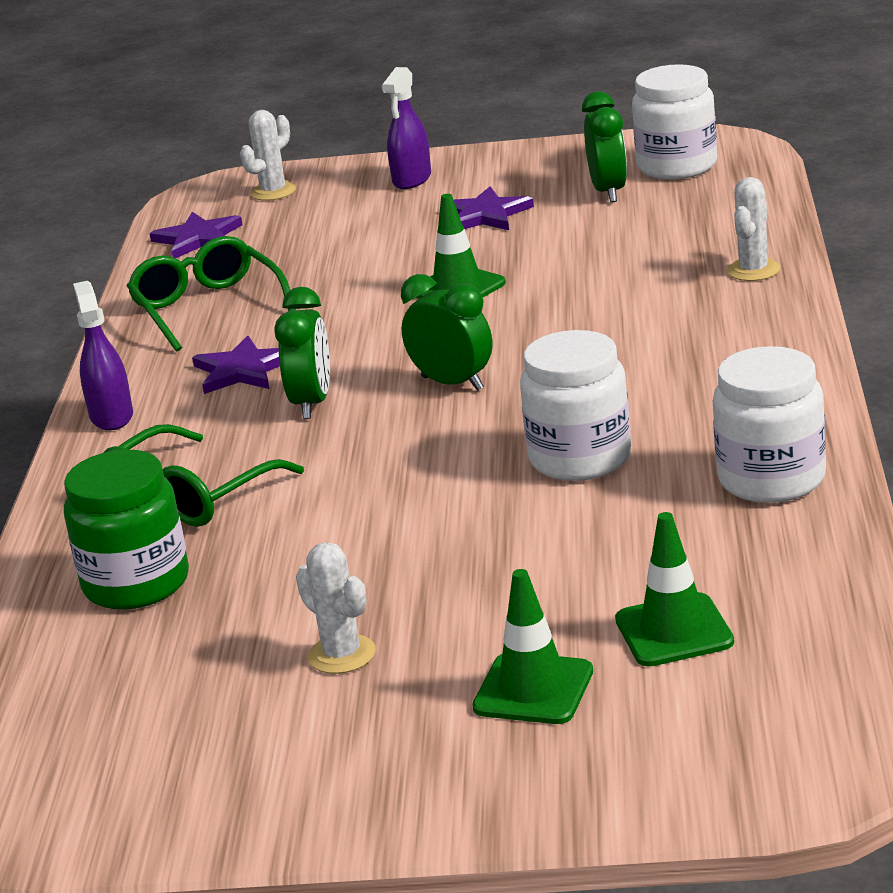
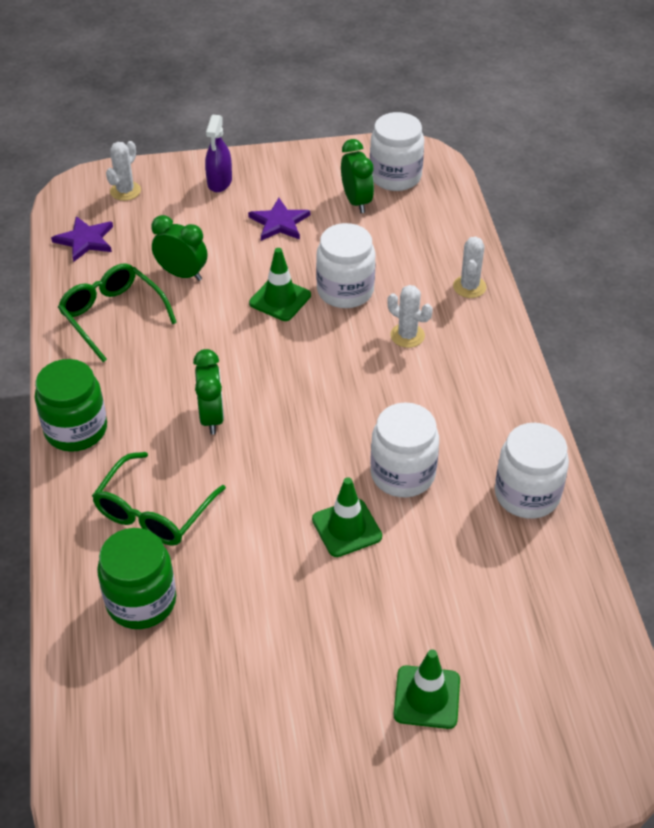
camera: 15 degrees left, 20 degrees up
purple spray bottle [73,281,133,430] -> green jar [35,359,107,452]
purple star [192,336,280,394] -> none
white cactus [296,542,376,674] -> white cactus moved to [388,285,432,348]
green clock [401,274,493,391] -> green clock moved to [152,215,207,281]
green traffic cone [615,512,734,666] -> green traffic cone moved to [312,477,382,557]
none -> white jar [316,223,376,308]

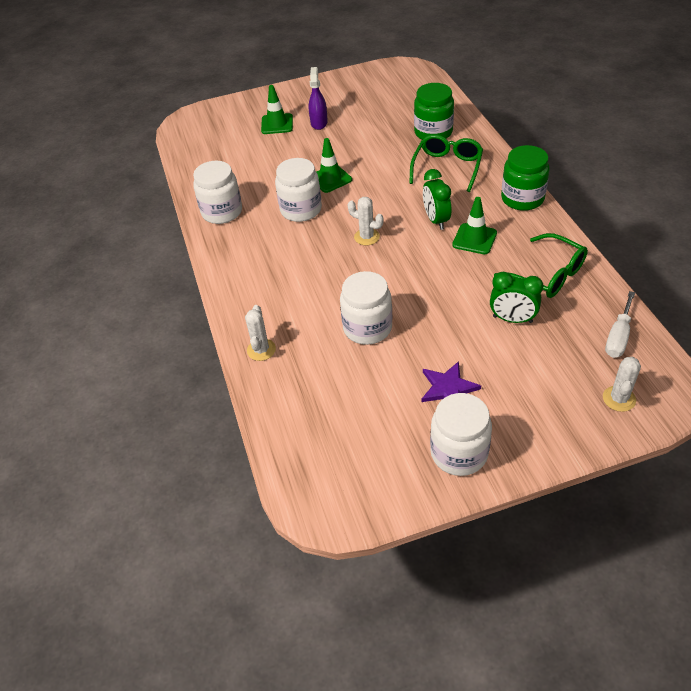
camera: 175 degrees right, 0 degrees up
purple star [51,216,113,262] -> white screwdriver [605,291,635,358]
purple spray bottle [205,115,232,192] -> purple spray bottle moved to [309,67,328,130]
green traffic cone [249,248,311,321] -> green traffic cone moved to [452,197,497,254]
green clock [341,139,374,213] -> none
white jar [370,112,424,191] -> white jar moved to [430,393,492,476]
white cactus [388,285,432,348] -> white cactus moved to [347,197,384,245]

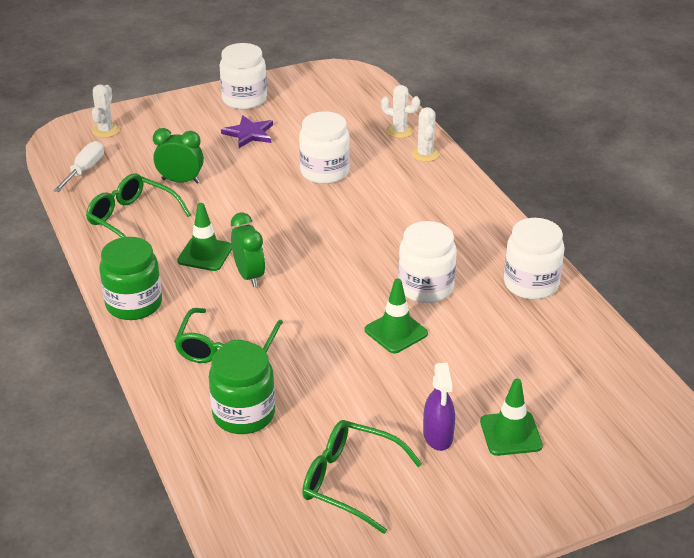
camera: 170 degrees right, 10 degrees down
white cactus [347,197,384,245] -> white cactus moved to [381,85,420,138]
none -> green glasses [302,420,422,534]

